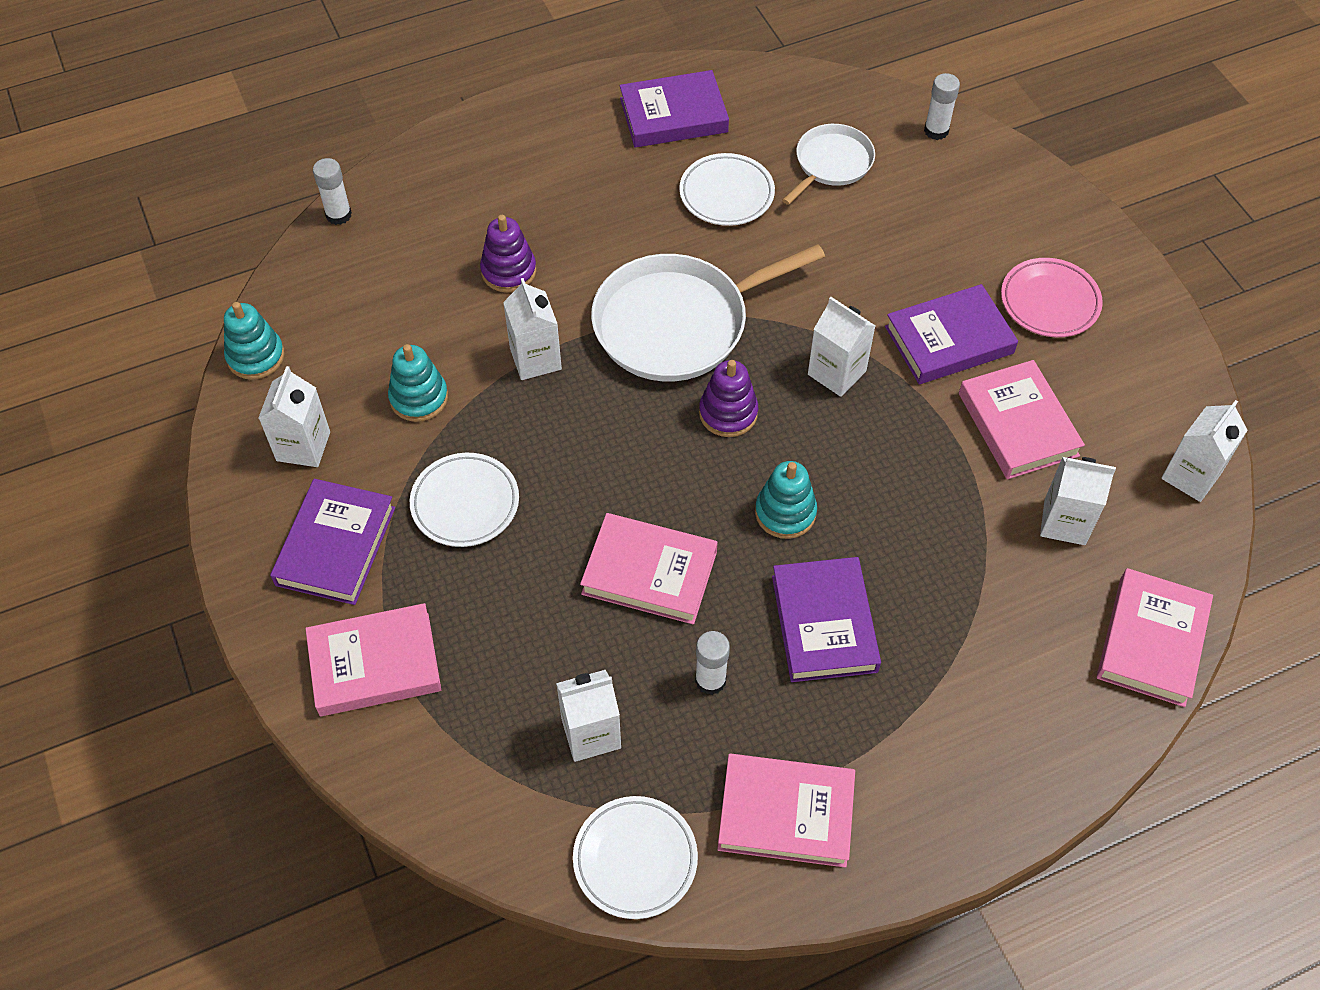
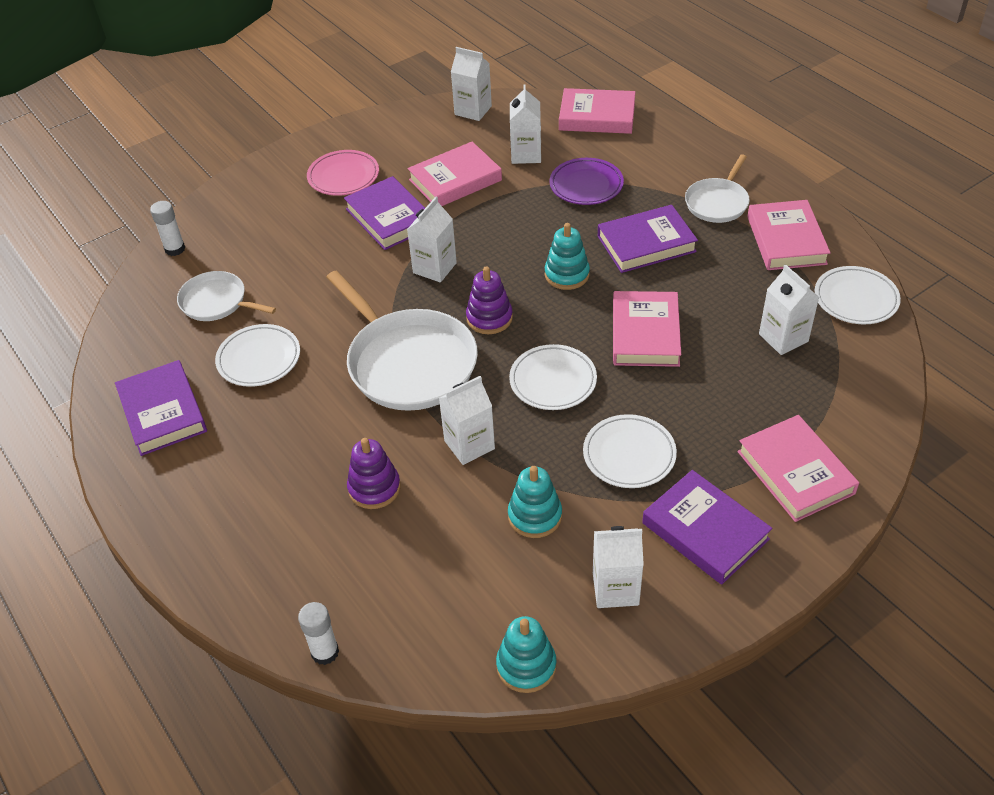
camera: 100 degrees left, 10 degrees down
purple book [270,479,395,605] -> purple book turned 45 degrees clockwise [642,470,773,585]
white glue stick [695,631,730,695] -> none
none -> white plate [509,344,597,410]
none -> purple plate [549,158,624,205]
none -> white pan [685,154,750,223]

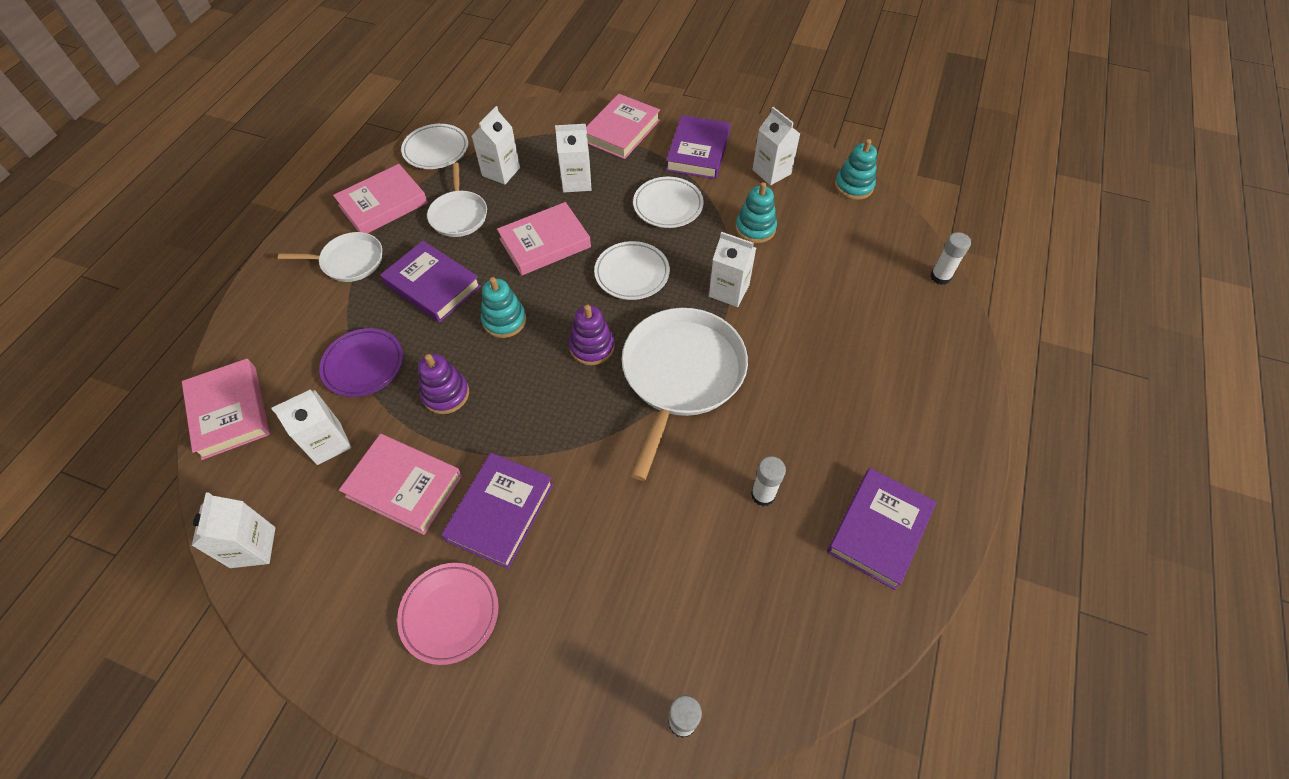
camera: 125 degrees left, 10 degrees up
white pan [177,271,276,321] -> white pan moved to [427,163,487,237]
white plate [215,324,300,387] -> white glue stick [751,457,786,506]
purple stacking toy [347,438,401,509] -> purple stacking toy moved to [418,354,469,414]
white carton [407,197,457,282] -> white carton moved to [555,124,592,192]

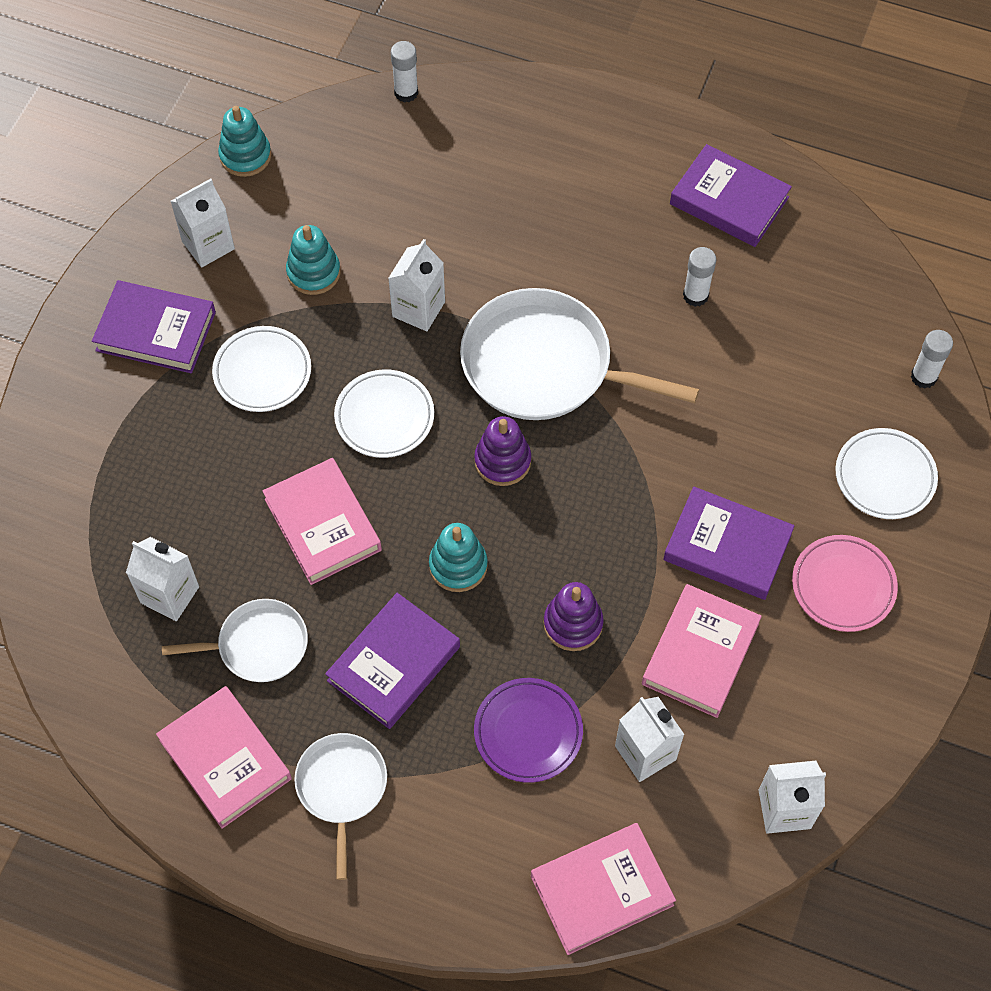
camera: 90 degrees left, 5 degrees up
white plate [401,124,468,169] -> white plate moved to [835,428,938,519]
white carton [555,124,592,192] -> none
pink book [586,94,660,159] -> none

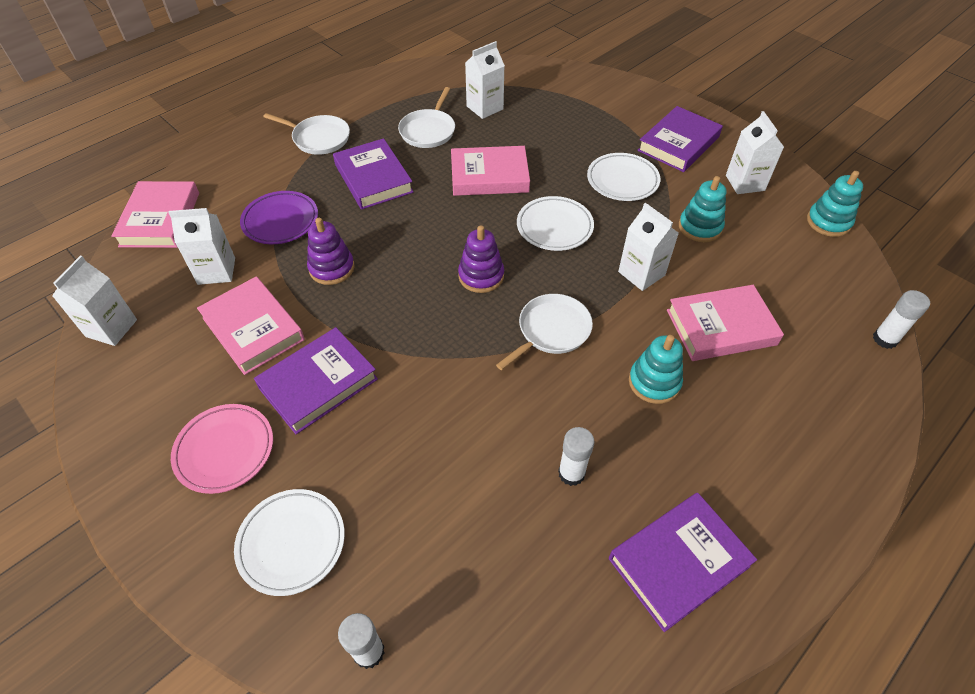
camera: 115 degrees right, 10 degrees down
pink book [156,686,292,829] -> pink book moved to [667,285,784,361]
turquoise stacking toy [429,523,488,592] -> turquoise stacking toy moved to [629,335,683,404]
white pan [460,288,699,420] -> white pan [496,294,593,370], size x0.55

